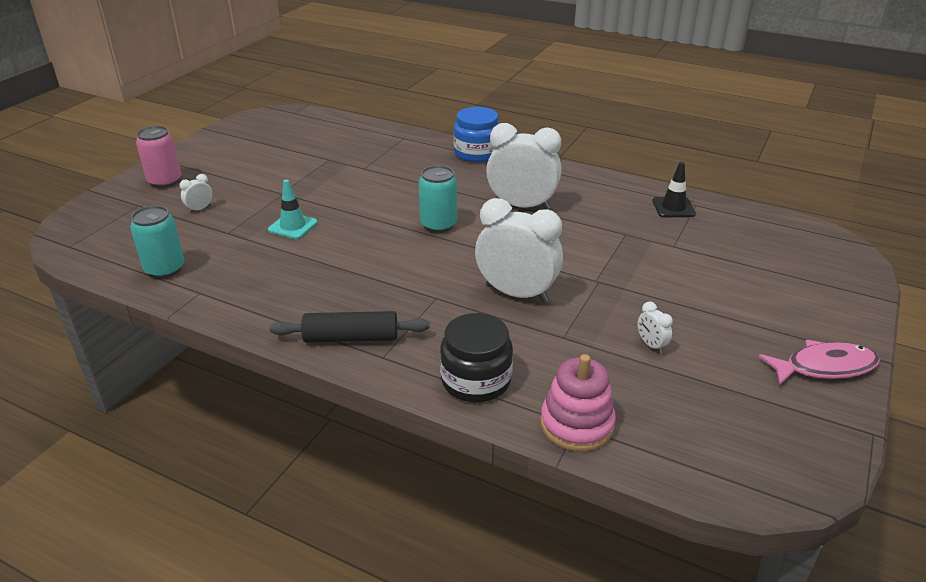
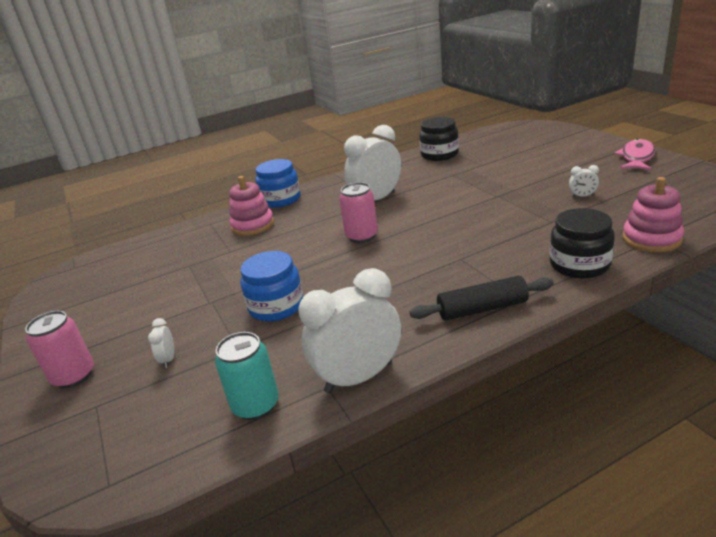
camera: 50 degrees left, 5 degrees down
turquoise traffic cone [268,179,318,239] -> blue jar [240,251,304,322]
black rolling pin [270,311,430,343] -> black rolling pin turned 45 degrees clockwise [410,276,554,321]
turquoise can [419,165,457,233] -> pink can [339,182,378,243]
white clock [475,198,563,303] -> white clock moved to [298,268,401,393]
black traffic cone [652,162,696,217] -> black jar [419,117,459,161]
none -> pink stacking toy [229,176,274,236]

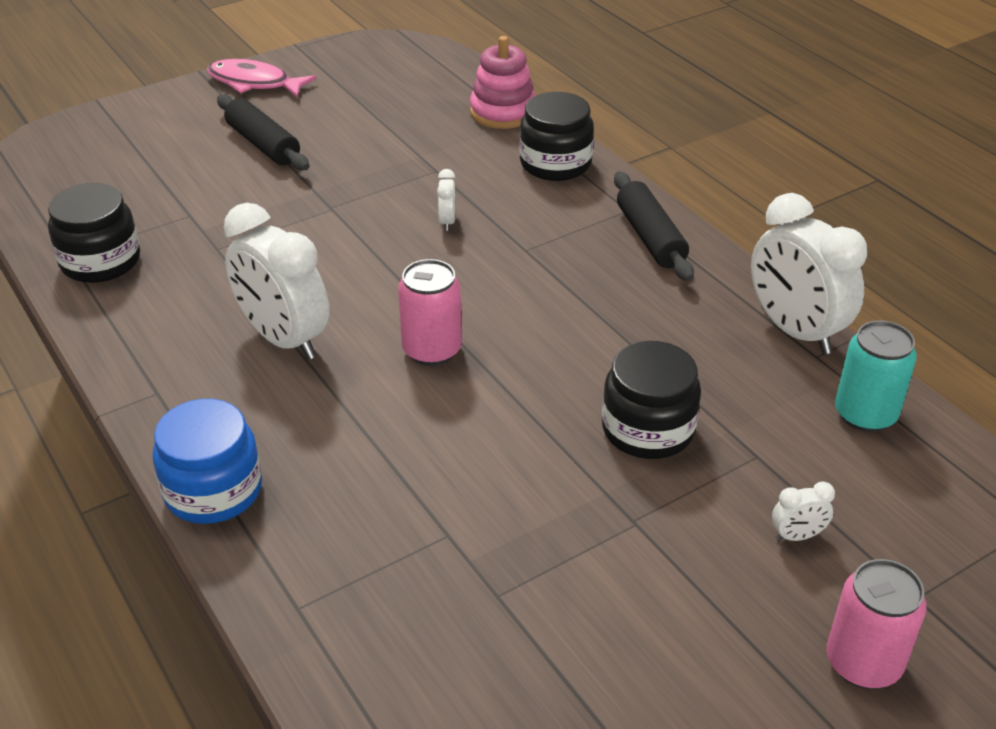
camera: 100 degrees left, 10 degrees up
pink stacking toy [229,176,274,236] -> none
blue jar [240,251,304,322] -> black jar [602,341,701,459]
white clock [569,165,599,197] -> white clock moved to [437,169,456,231]
none -> black rolling pin [217,94,310,170]

